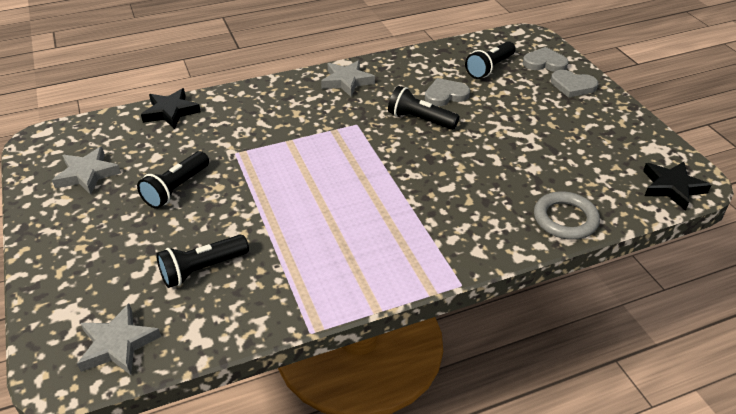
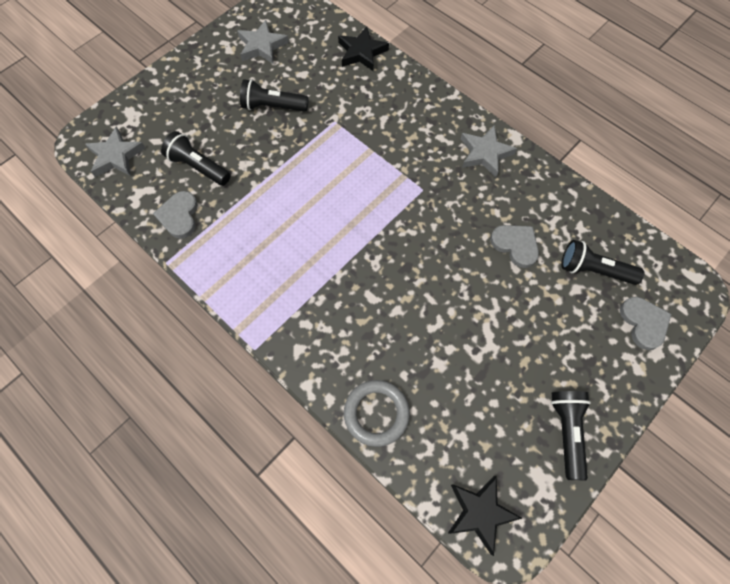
camera: 65 degrees right, 25 degrees up
black flashlight [388,86,459,130] -> black flashlight moved to [551,391,591,481]
grey heart [551,70,598,98] -> grey heart moved to [153,191,198,239]

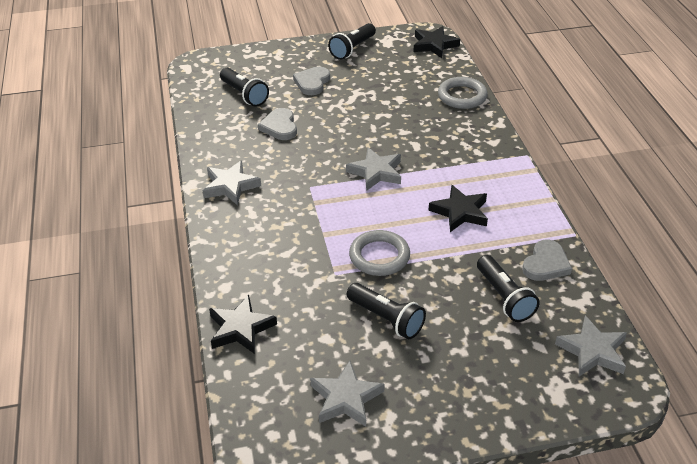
camera: 145 degrees left, 25 degrees down
grey heart [620,297,671,350] -> grey heart moved to [293,67,330,95]
none -> grey star [346,147,401,191]
none -> grey ring [349,230,410,276]
none -> black star [428,185,488,232]

